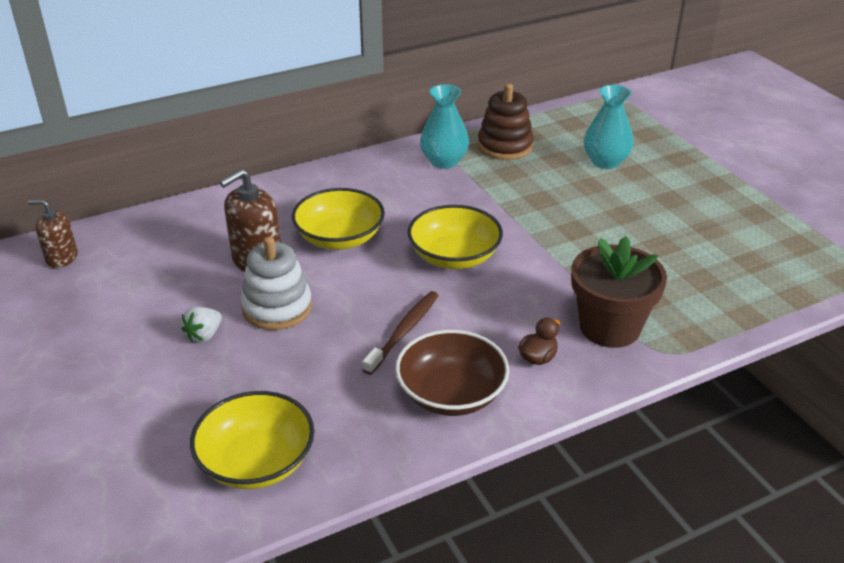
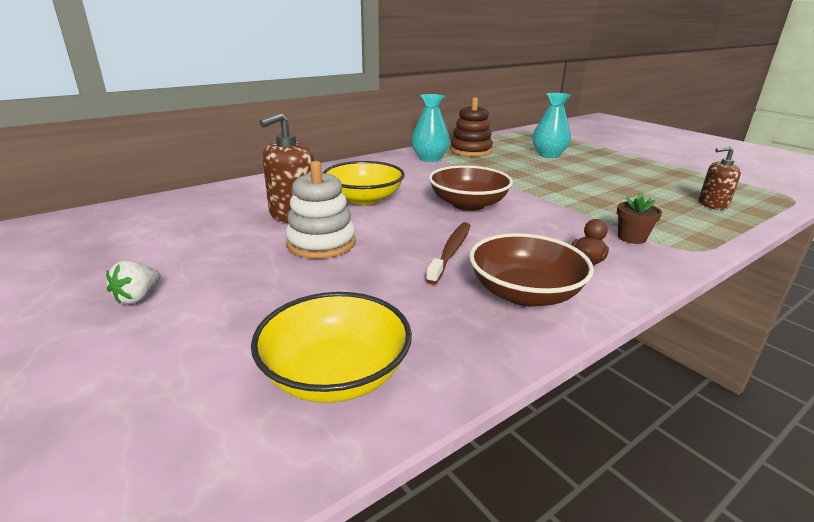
camera: 10 degrees left, 10 degrees down
brown soap dispenser [28,199,78,268] -> brown soap dispenser moved to [699,146,741,210]
white strawberry [182,307,222,343] -> white strawberry moved to [106,261,161,304]
yellow bowl [407,205,503,269] -> brown bowl [429,166,513,211]
brown flower pot [571,236,667,348] -> brown flower pot [617,193,662,244], size x0.49

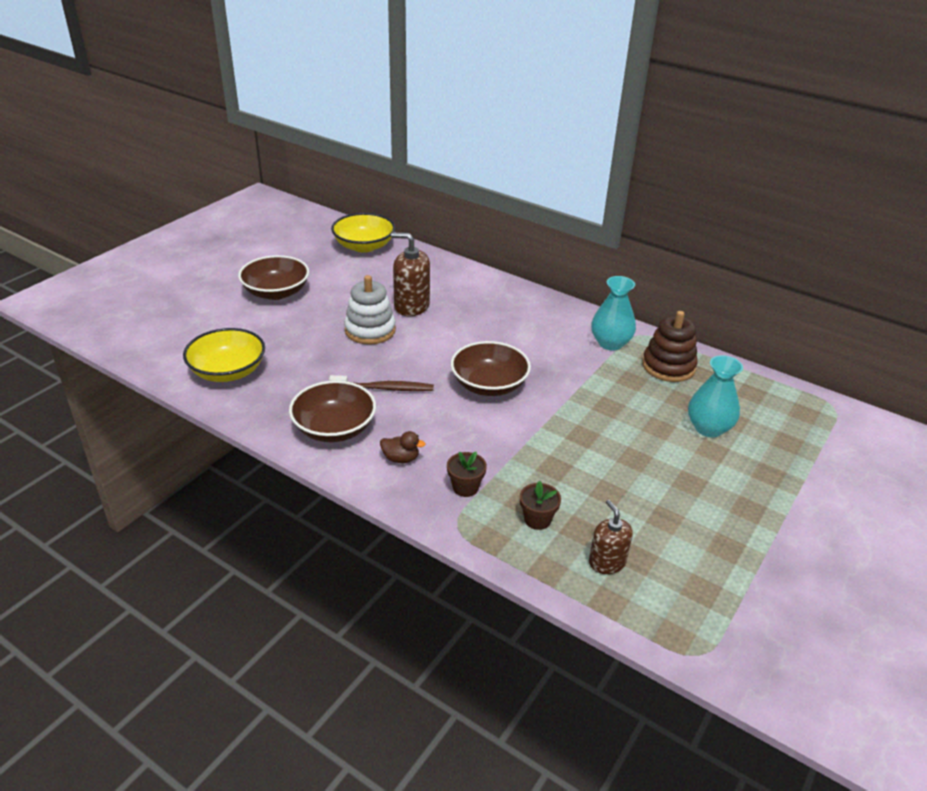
camera: 70 degrees right, 10 degrees up
white strawberry [106,261,161,304] -> brown bowl [238,255,309,300]
yellow bowl [323,161,405,205] -> yellow bowl moved to [331,213,395,253]
none -> brown flower pot [520,481,561,530]

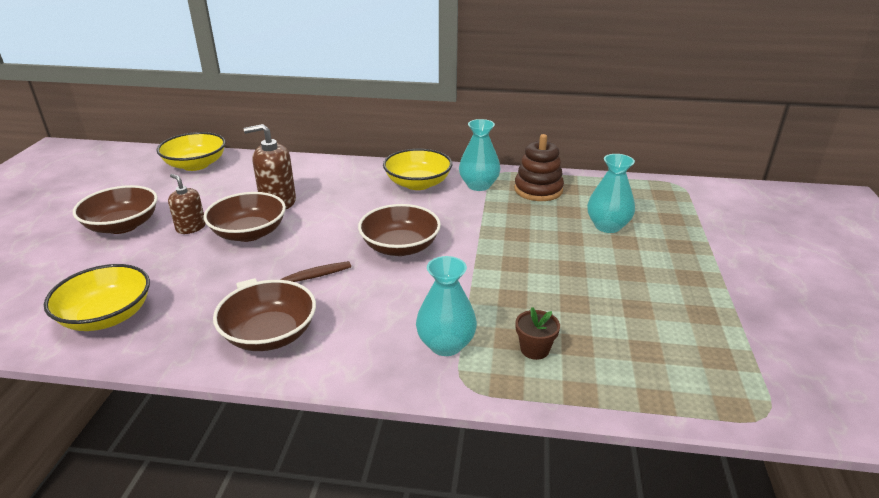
camera: 25 degrees left, 5 degrees down
white stacking toy [344,275,396,345] -> brown bowl [204,192,286,242]
brown duck [380,431,426,463] -> none
brown flower pot [447,452,487,497] -> turquoise vase [416,256,477,356]
brown soap dispenser [589,500,633,574] -> brown soap dispenser moved to [168,174,206,234]
none -> yellow bowl [383,149,452,190]

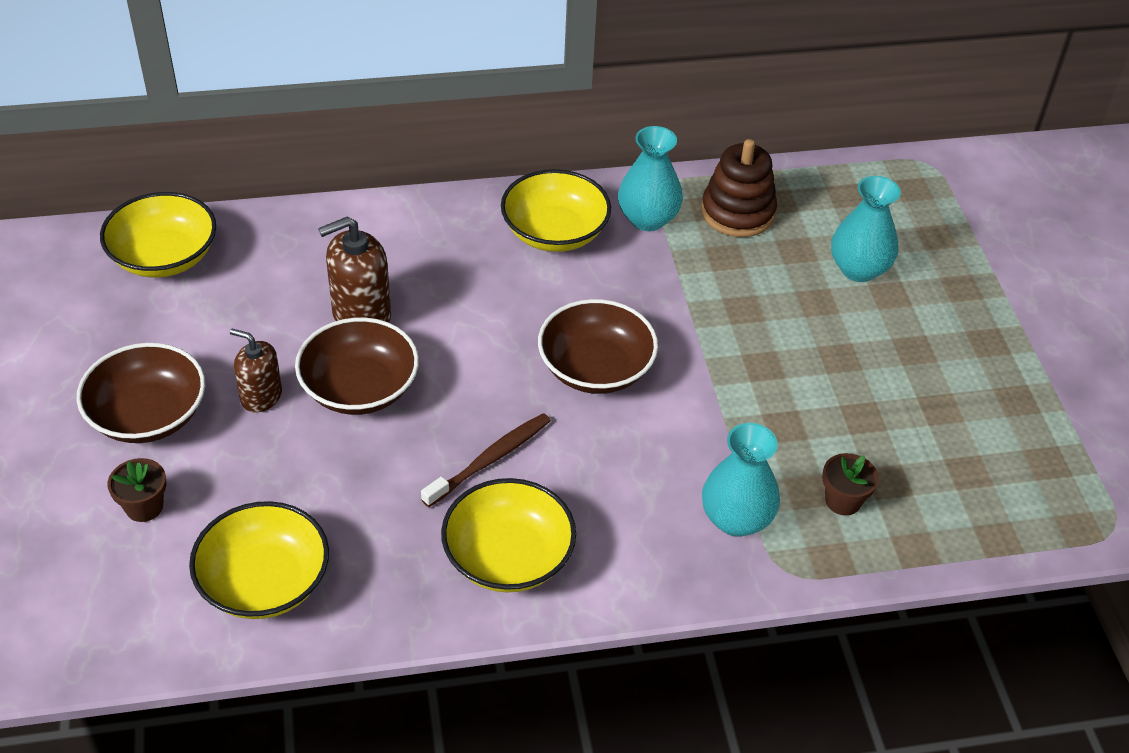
camera: 20 degrees left, 15 degrees up
brown bowl [213,280,316,351] -> yellow bowl [441,478,576,593]
none -> brown flower pot [108,458,166,522]

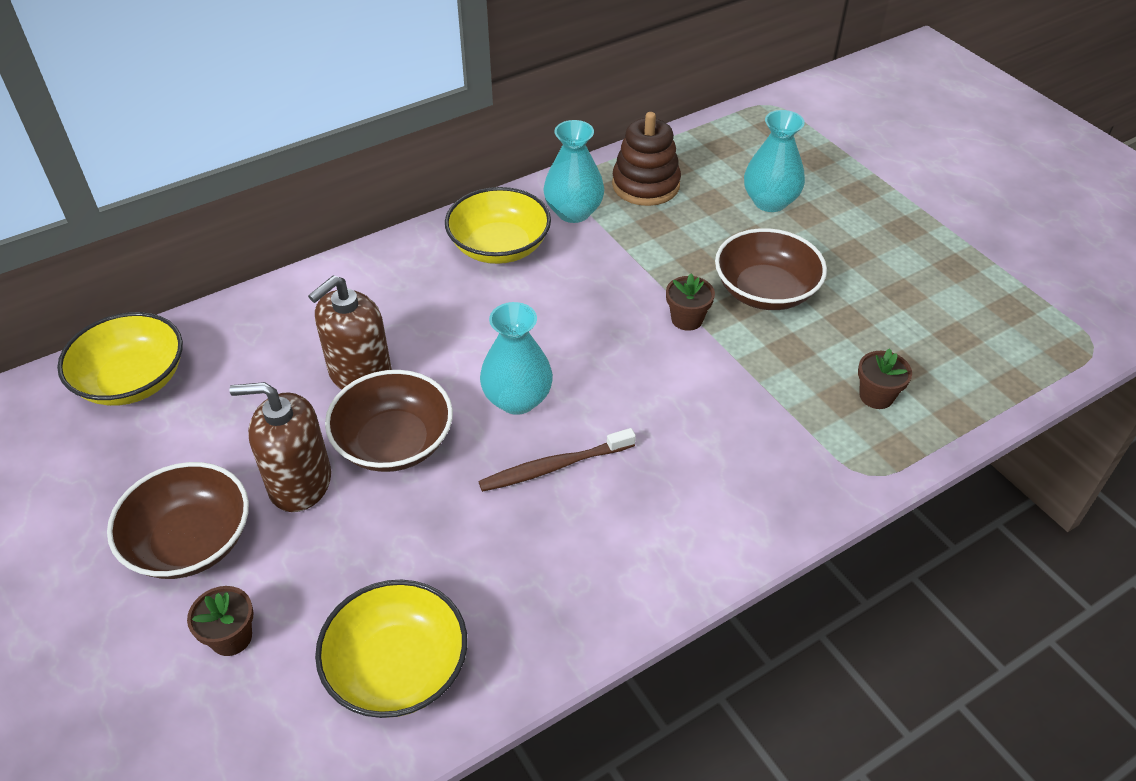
camera: 20 degrees left, 0 degrees up
brown soap dispenser [230,329,282,413] -> brown soap dispenser [229,382,331,512], size x1.55
brown toothbrush [421,413,551,507] -> brown toothbrush turned 135 degrees counterclockwise [478,428,636,492]
yellow bowl [441,478,576,593] -> none
brown bowl [538,299,658,394] -> brown bowl moved to [715,228,827,310]
turquoise vase [702,423,780,537] -> turquoise vase moved to [480,302,553,415]
none -> brown flower pot [666,274,715,331]

